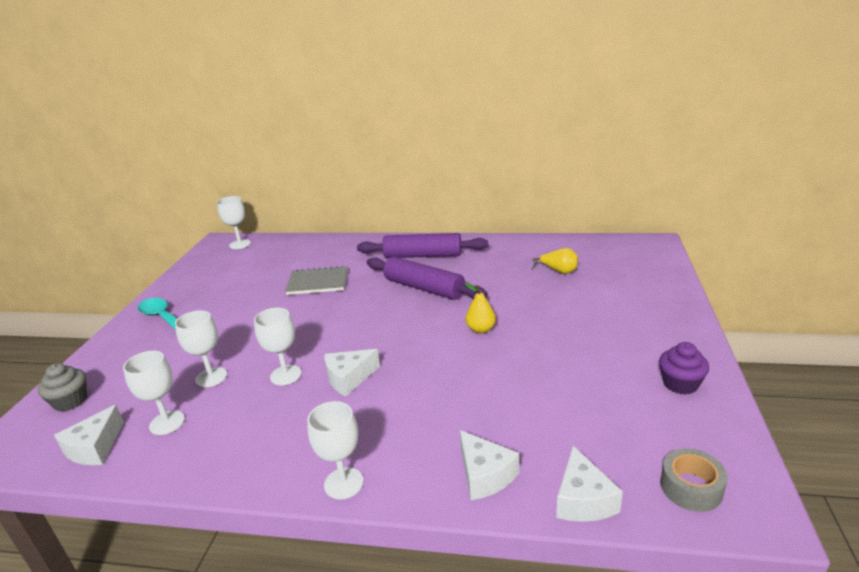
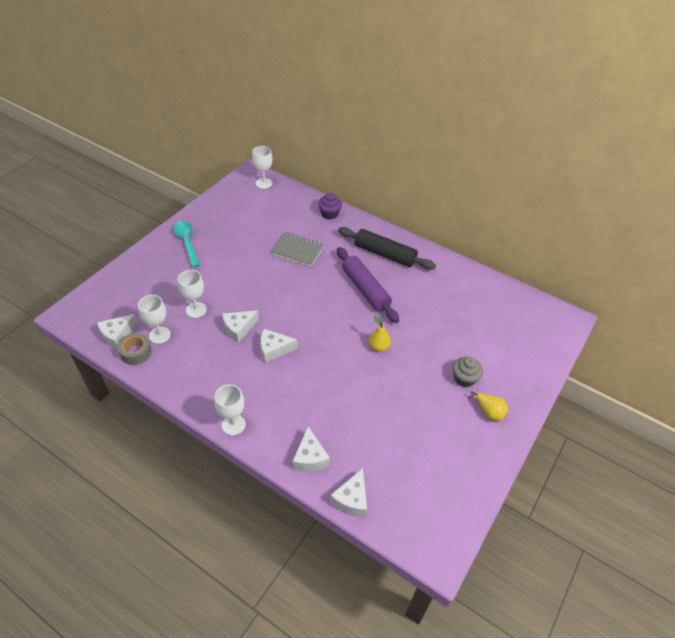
camera: 20 degrees right, 20 degrees up
grey cupcake [38,363,87,411] -> grey cupcake moved to [453,357,483,387]
white goblet [254,308,302,385] -> white cheese [222,310,259,343]
purple rolling pin [357,233,488,258] -> black rolling pin [338,227,436,270]
yellow pear [532,248,578,274] -> yellow pear moved to [468,391,508,421]
purple cupcake [659,342,709,395] -> purple cupcake moved to [318,193,342,219]
grey tape [660,448,728,512] -> grey tape moved to [117,333,152,365]

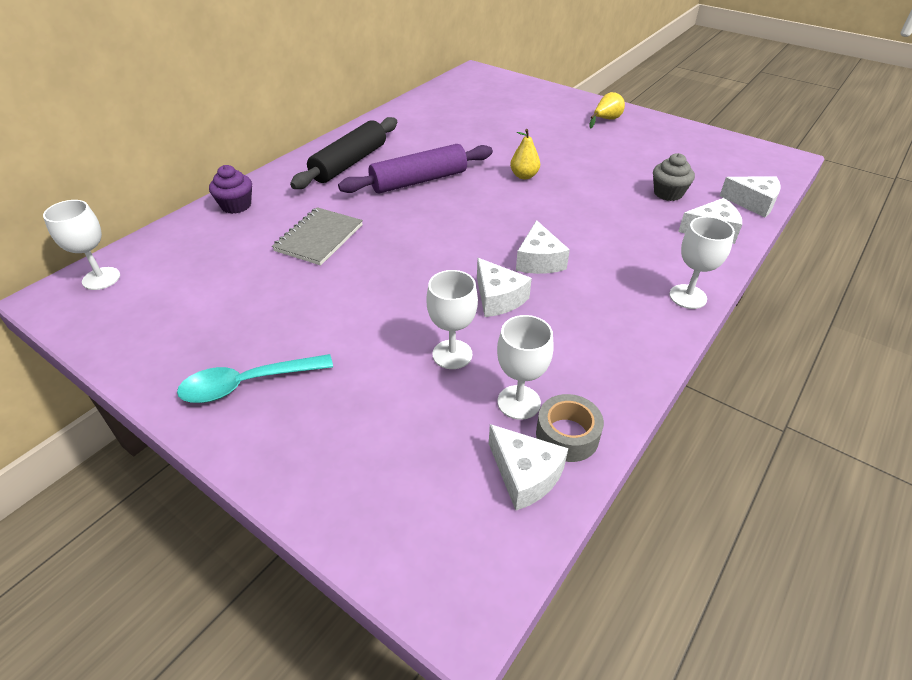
camera: 85 degrees left, 5 degrees down
grey cupcake [453,357,483,387] -> grey cupcake moved to [653,153,695,201]

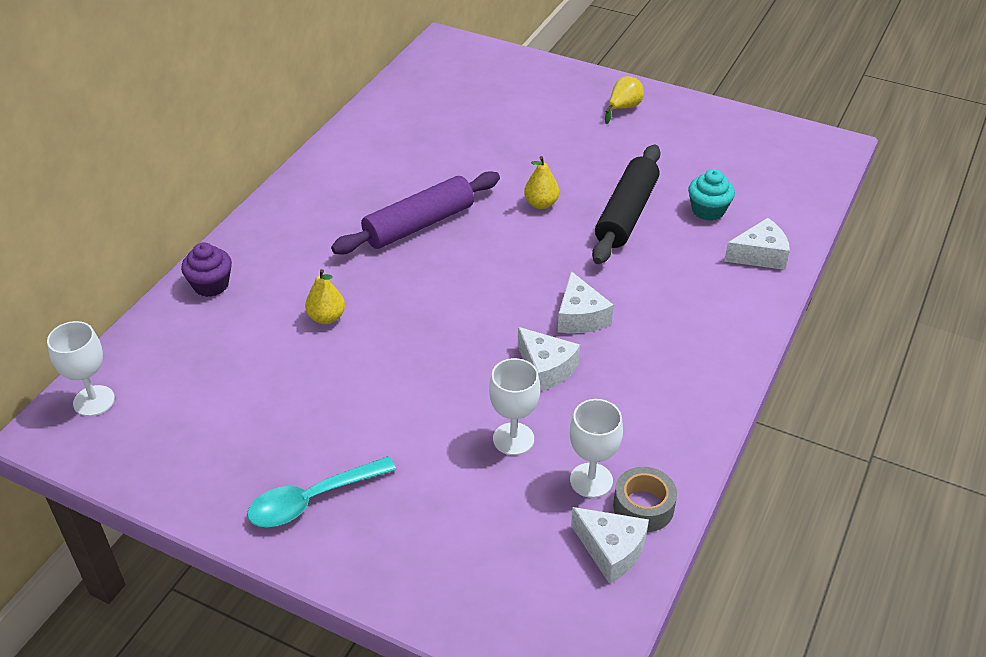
camera: 10 degrees left, 0 degrees up
grey notebook [272,207,363,265] -> yellow pear [305,269,345,324]
black rolling pin [290,117,397,189] -> black rolling pin moved to [592,145,661,264]
grey cupcake [653,153,695,201] -> turquoise cupcake [688,169,735,221]
white goblet [669,216,735,309] -> none
white cheese [720,176,781,217] -> none

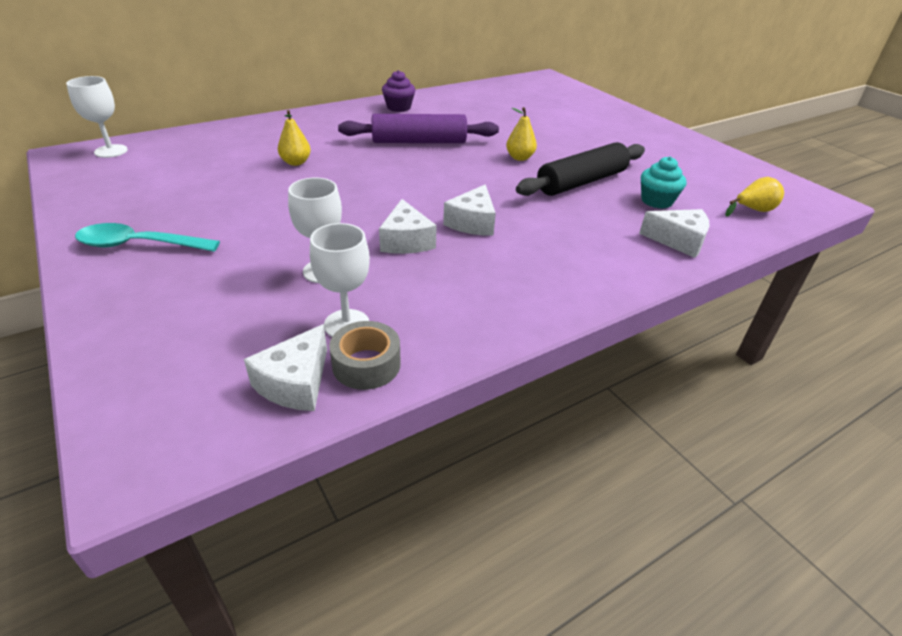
camera: 30 degrees right, 5 degrees down
purple cupcake [181,242,232,297] -> purple cupcake moved to [382,70,415,112]
white cheese [571,507,649,584] -> white cheese turned 45 degrees clockwise [244,324,327,411]
yellow pear [605,76,644,124] -> yellow pear moved to [725,177,784,217]

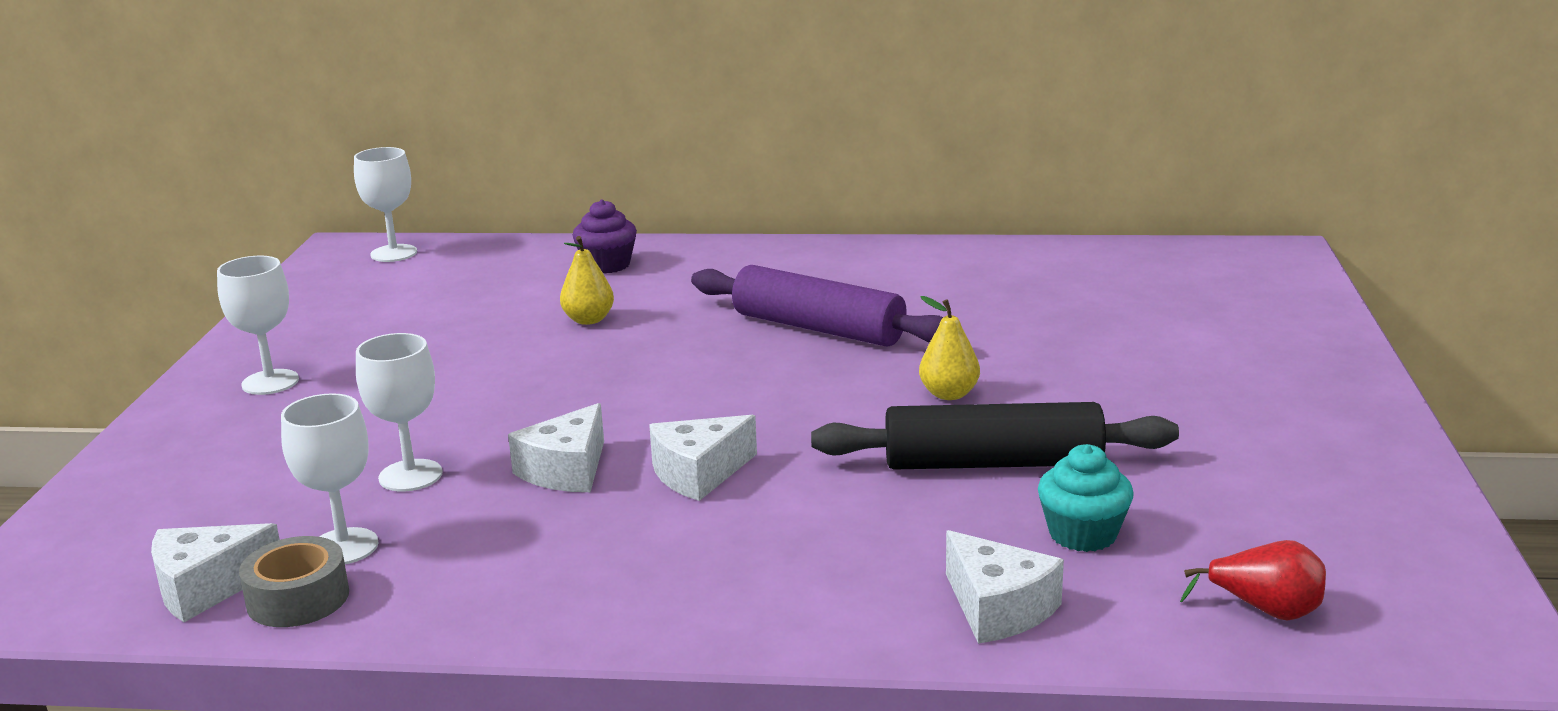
camera: 40 degrees right, 15 degrees down
turquoise spoon [75,223,220,252] -> white goblet [217,256,299,395]
purple cupcake [382,70,415,112] -> purple cupcake moved to [573,200,637,274]
yellow pear [725,177,784,217] -> red pear [1180,540,1326,621]

